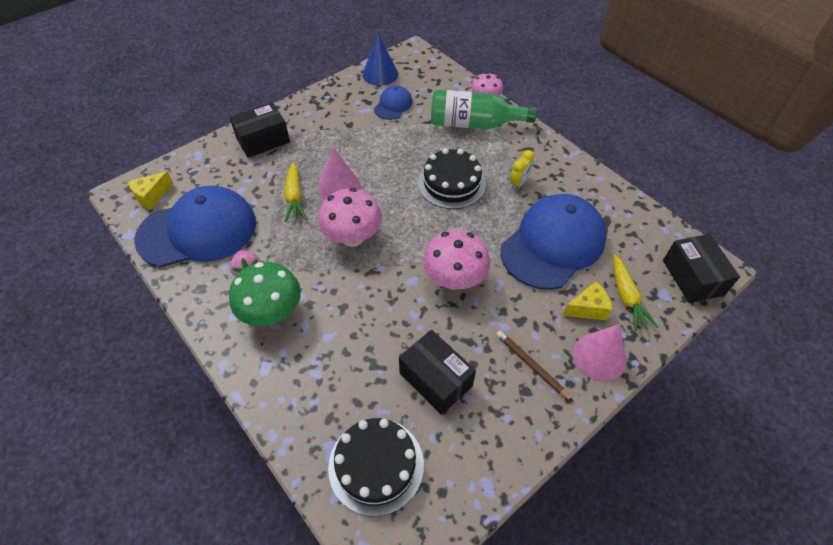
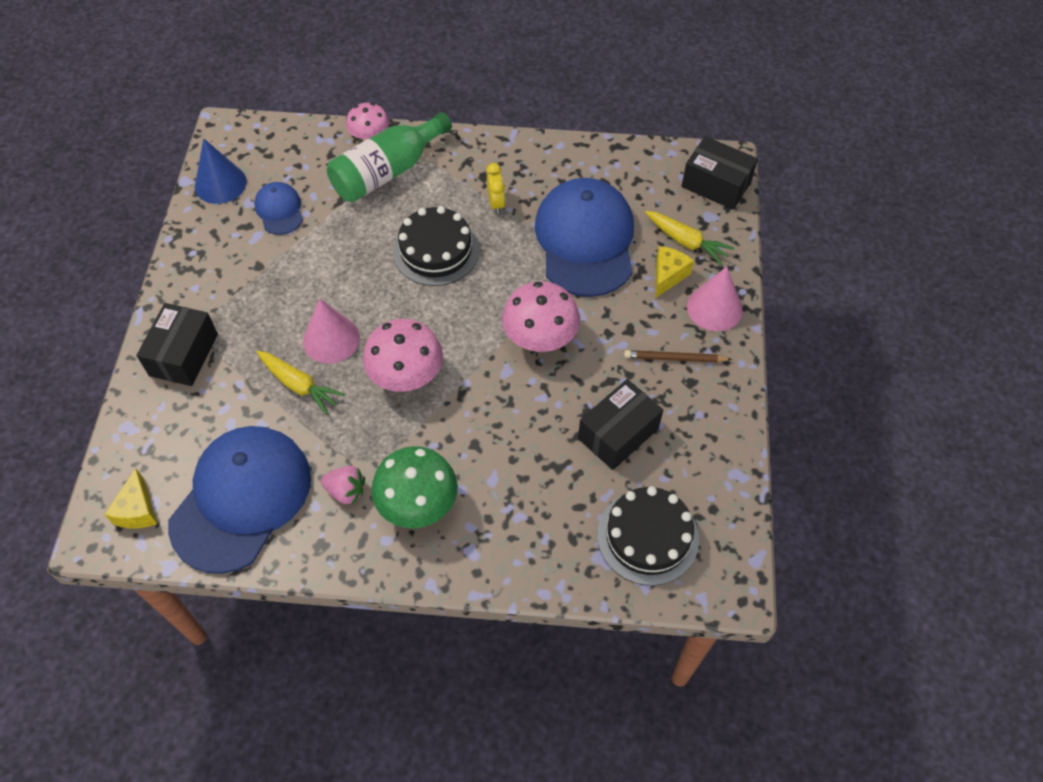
camera: 45 degrees left, 5 degrees up
black box [399,330,476,415] -> black box turned 45 degrees counterclockwise [578,379,663,470]

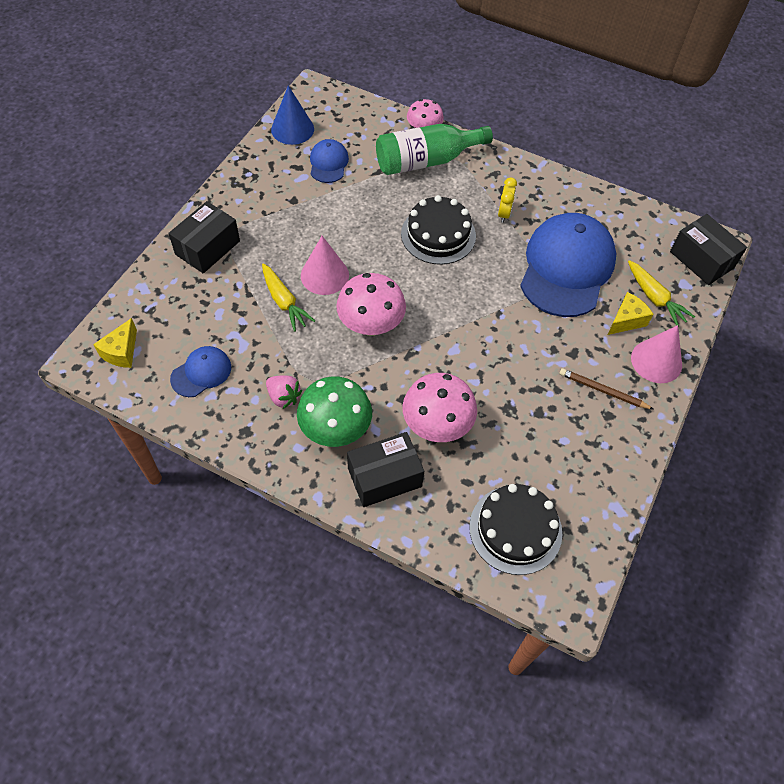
camera: 20 degrees right, 0 degrees up
blue cap [168,426,311,574] -> blue cap [170,346,231,397], size x0.47
pink mushroom [502,282,580,352] -> pink mushroom moved to [402,373,477,442]
black box [578,379,663,470] -> black box moved to [347,432,424,507]

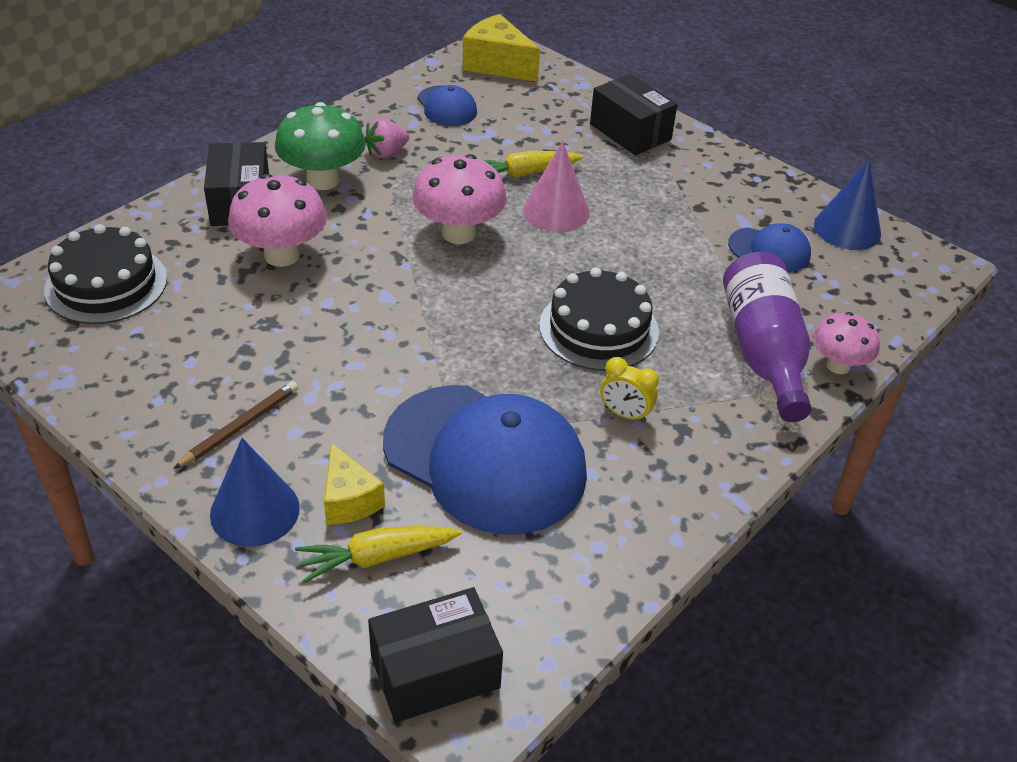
camera: 105 degrees right, 15 degrees down
yellow cheese [93,318,137,368] -> yellow cheese [462,14,540,82], size x1.54
green bottle [376,124,493,175] -> purple bottle [723,252,811,422]
pink cone [631,325,682,383] -> blue cone [210,438,300,547]

